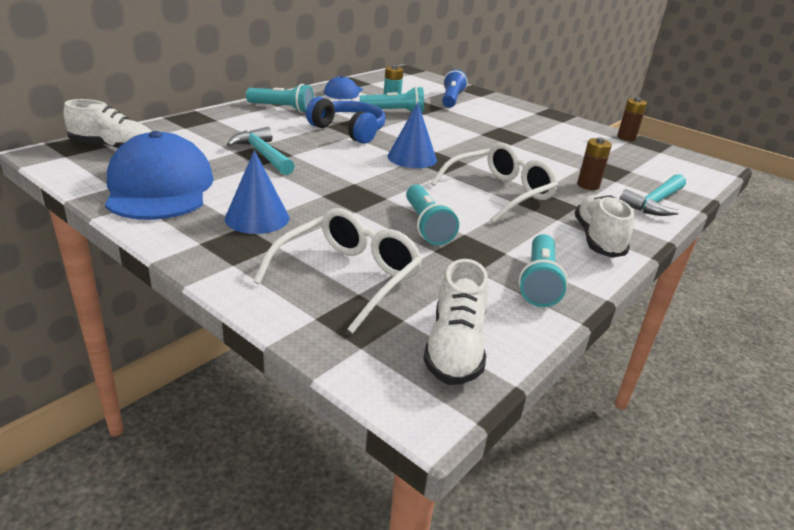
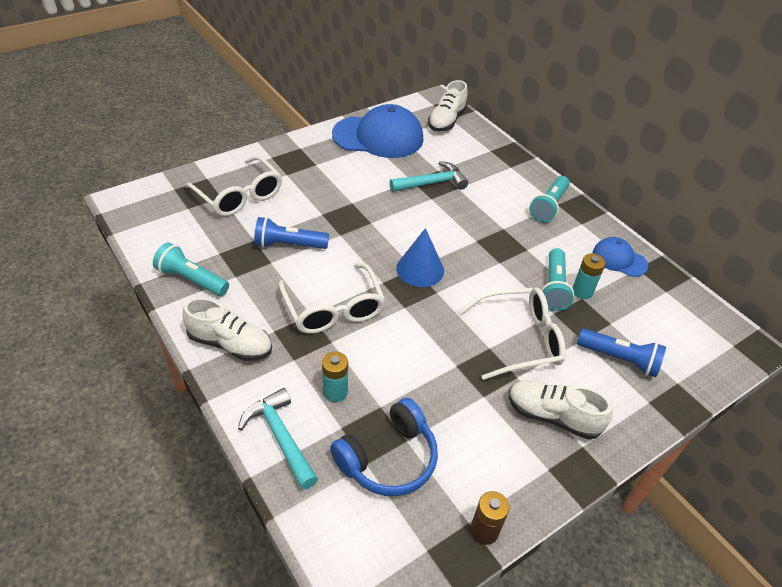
camera: 105 degrees right, 15 degrees up
blue cone [225,150,289,234] -> none
blue headphones [306,97,385,144] -> blue headphones moved to [330,398,438,496]
turquoise flashlight [406,184,459,245] -> blue flashlight [254,217,329,249]
white shoe [423,259,489,385] -> white shoe moved to [508,380,612,440]
brown battery [577,137,612,190] -> turquoise battery [322,351,348,402]
none -> white glasses [459,287,566,380]

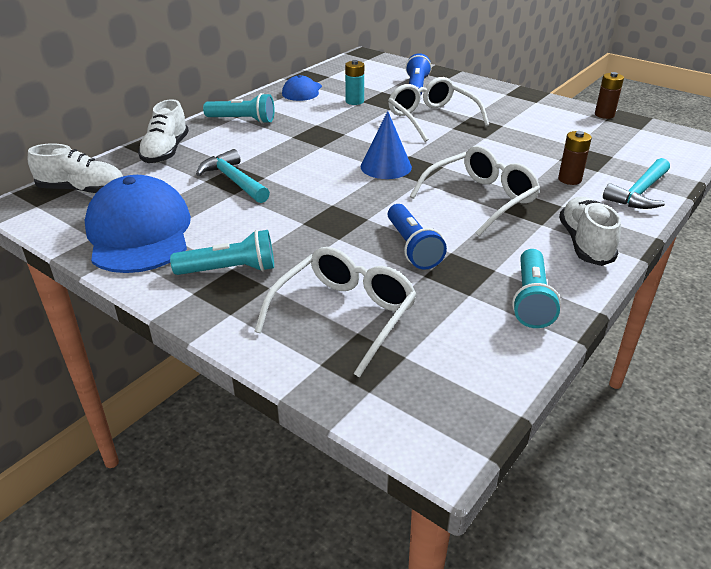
camera: 105 degrees left, 10 degrees down
turquoise battery [322,351,348,402] -> brown battery [558,131,592,185]
blue headphones [330,398,438,496] -> none
white shoe [508,380,612,440] -> white shoe moved to [138,99,189,163]
turquoise flashlight [542,248,574,311] -> turquoise flashlight moved to [170,230,274,275]

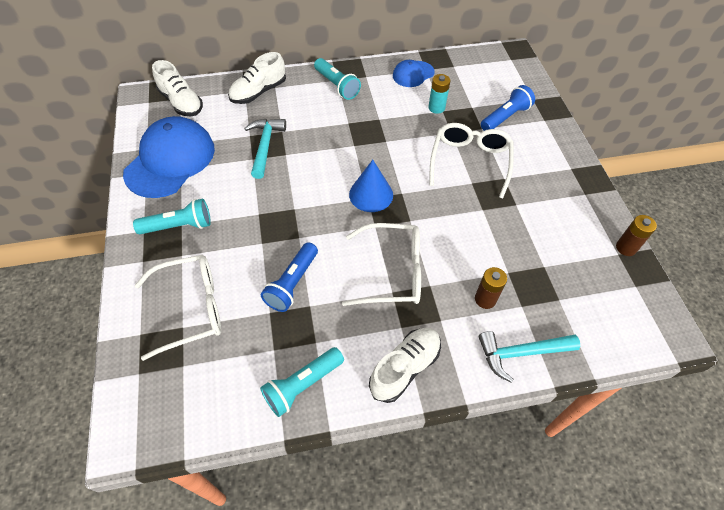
camera: 40 degrees right, 20 degrees up
turquoise flashlight [170,230,274,275] -> turquoise flashlight turned 45 degrees counterclockwise [133,199,211,234]

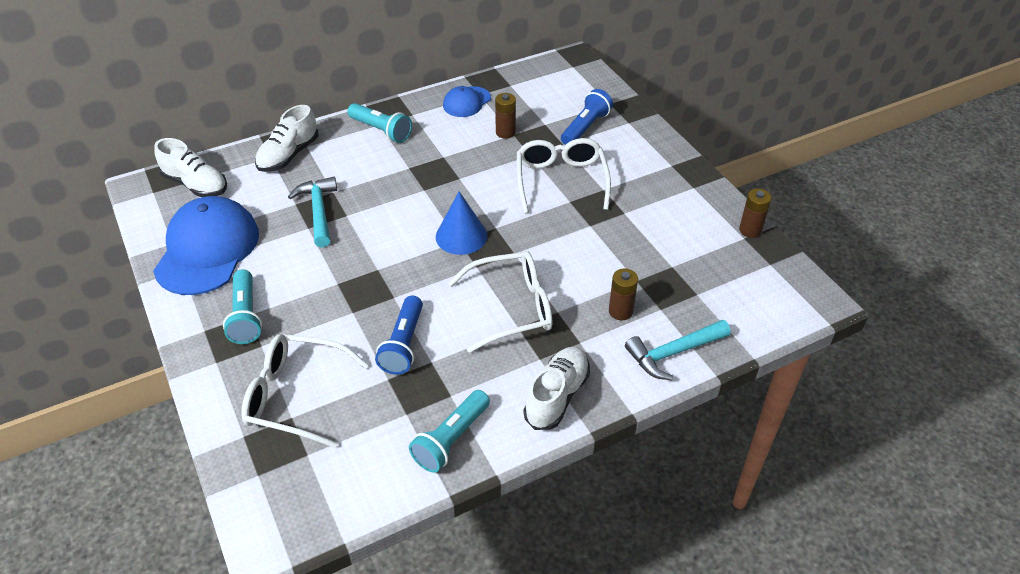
camera: 15 degrees left, 10 degrees down
turquoise flashlight [133,199,211,234] -> turquoise flashlight turned 105 degrees clockwise [223,269,262,344]
white glasses [135,255,221,361] -> white glasses turned 135 degrees counterclockwise [241,334,368,448]
turquoise battery [428,74,450,114] -> brown battery [495,93,516,139]

